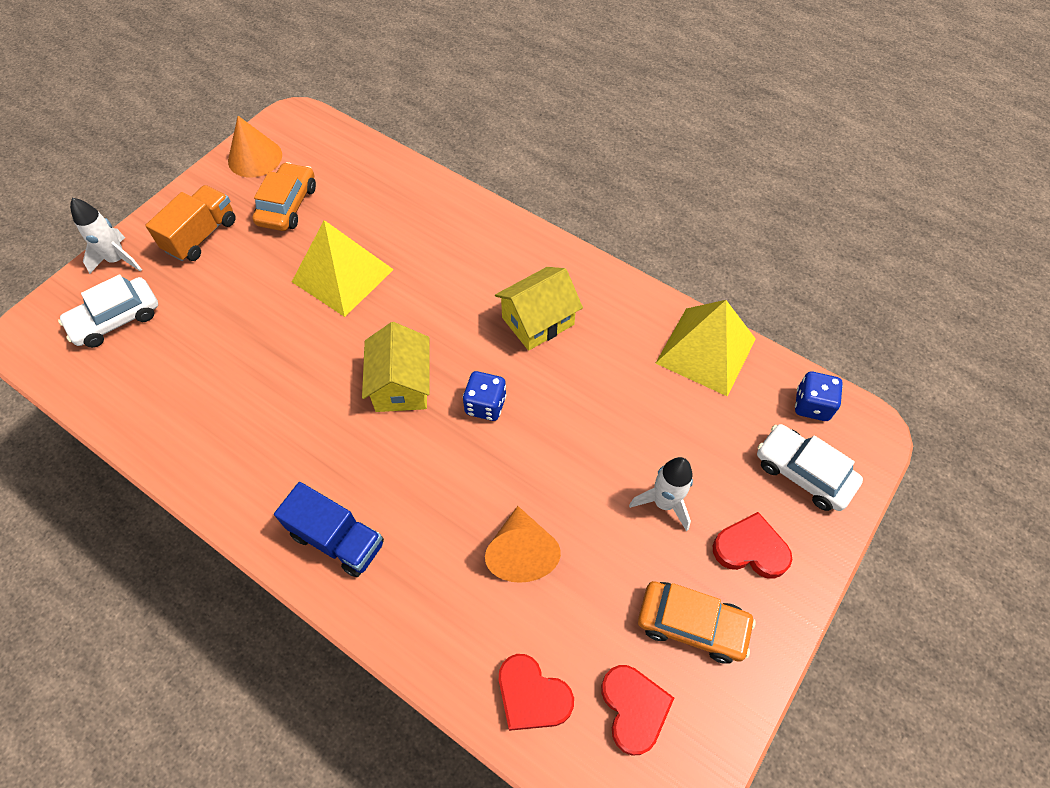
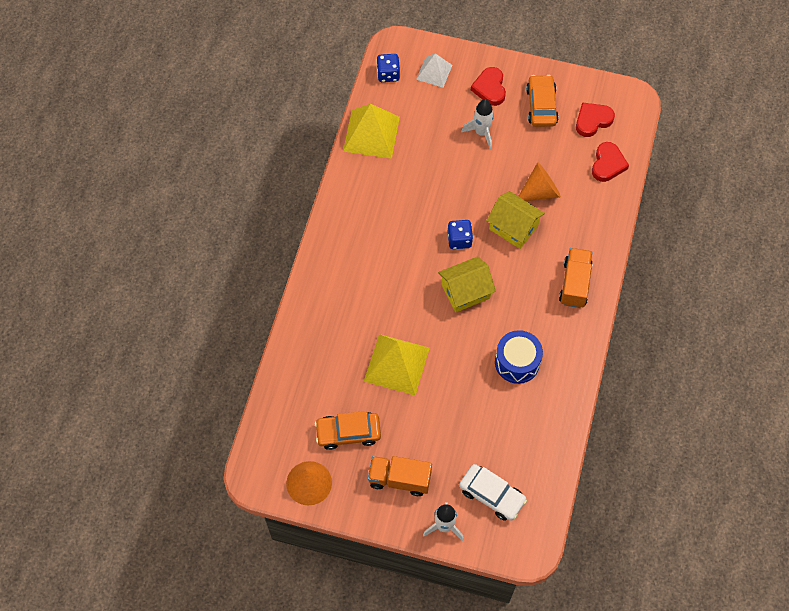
camera: 110 degrees left, 5 degrees up
blue truck [274,482,384,577] -> orange truck [559,248,593,308]
yellow house [495,267,583,351] -> yellow house moved to [486,191,545,249]
white car [757,424,863,511] -> white pyramid [416,53,452,87]
none -> blue drum [495,330,543,384]

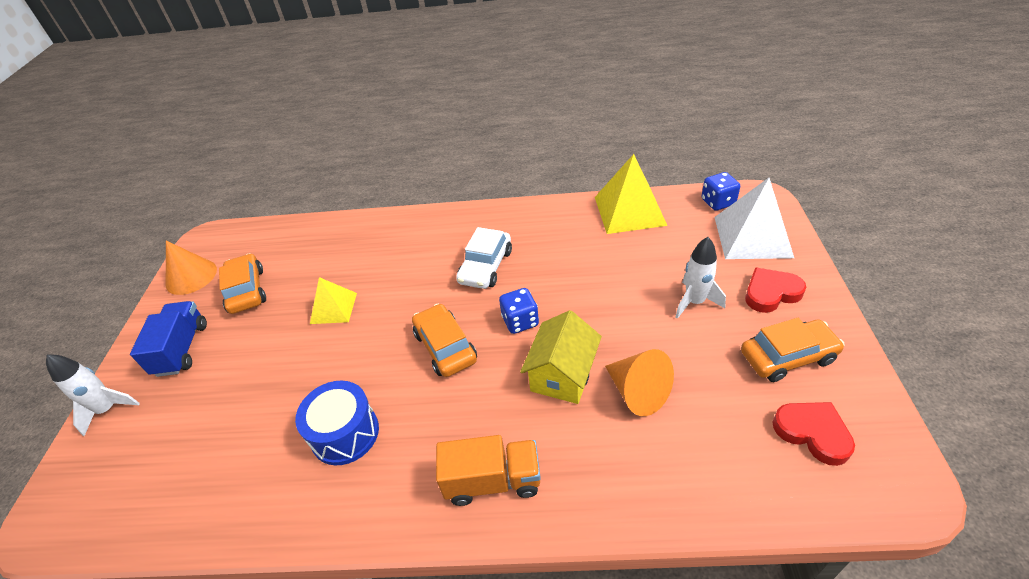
camera: 80 degrees right, 20 degrees down
yellow pyramid [364,334,430,395] -> yellow pyramid [310,277,357,324], size x0.60
orange truck [368,456,432,496] -> blue truck [130,301,207,377]
white pyramid [416,53,452,87] -> white pyramid [714,178,794,259], size x1.68
yellow house [438,256,496,312] -> orange car [412,304,477,377]
white car [459,464,527,521] -> white car moved to [456,227,512,289]
red heart [592,142,629,182] -> none

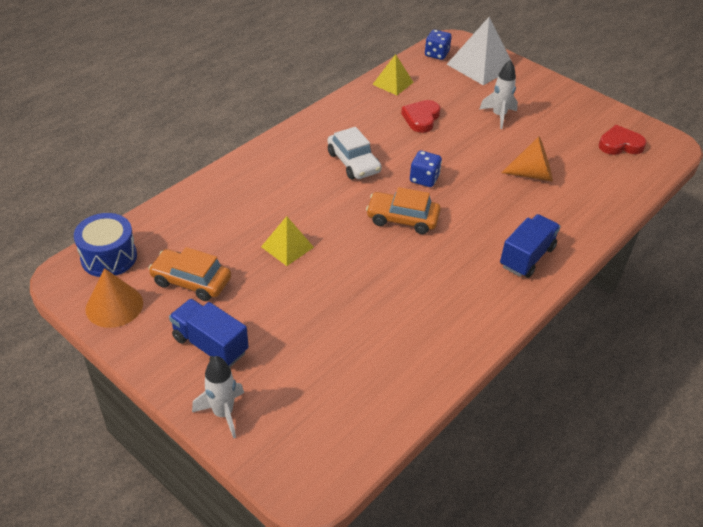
camera: 55 degrees left, 0 degrees up
blue drum [295,381,379,465] -> blue drum moved to [74,213,137,277]
orange truck [436,435,541,506] -> blue truck [500,214,561,278]
yellow house [520,310,602,404] -> none
yellow pyramid [595,154,667,234] -> yellow pyramid [372,54,414,95], size x0.60
orange car [741,318,845,382] -> none
red heart [745,267,806,313] -> red heart moved to [401,100,441,133]

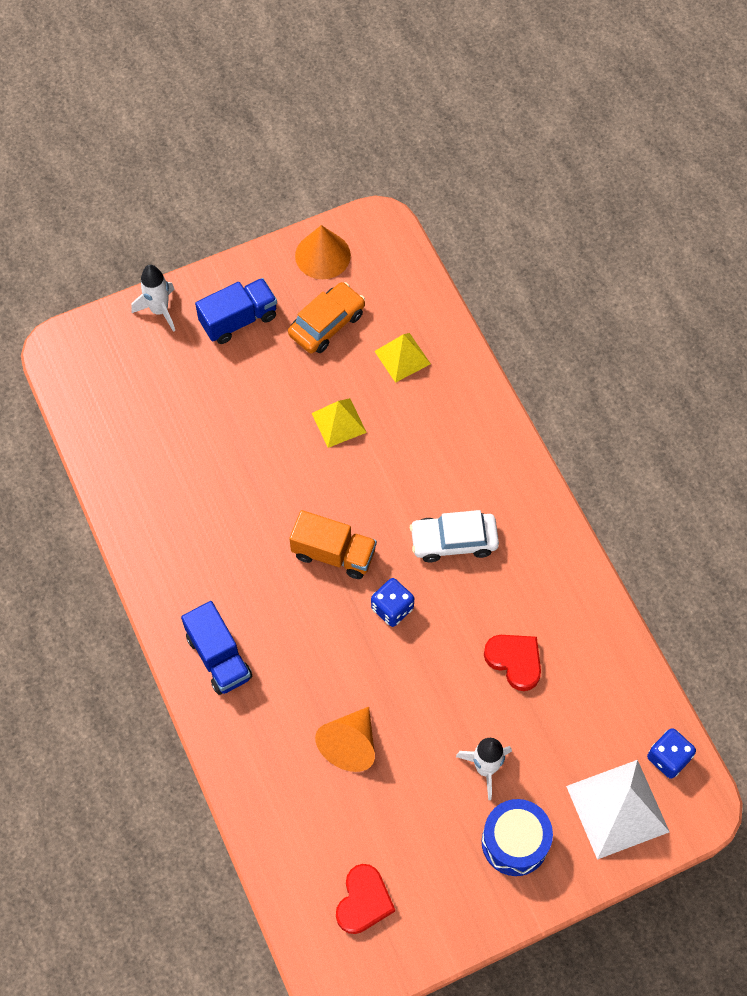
camera: 115 degrees right, 20 degrees up
blue drum [74,213,137,277] -> blue drum moved to [482,799,553,876]
orange car [366,187,441,234] -> orange truck [289,510,377,579]
yellow pyramid [372,54,414,95] -> yellow pyramid moved to [374,333,431,383]

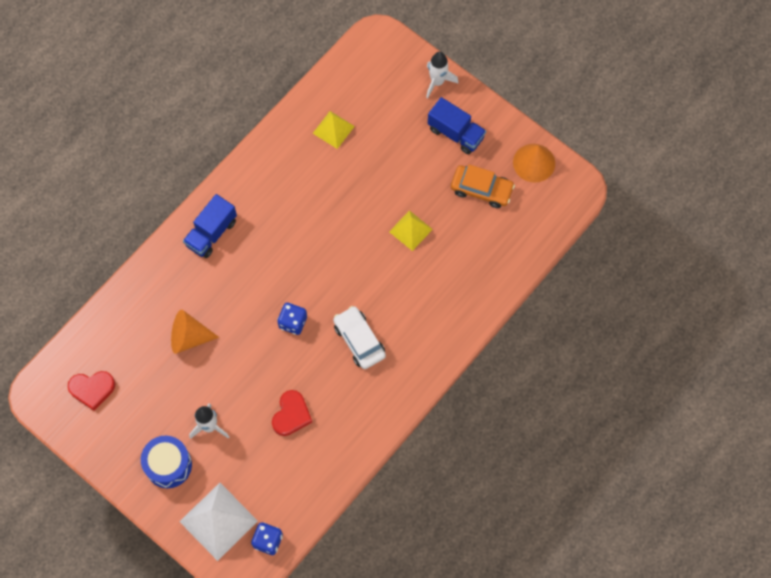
camera: 65 degrees right, 5 degrees up
orange truck [289,510,377,579] -> none
yellow pyramid [374,333,431,383] -> yellow pyramid moved to [313,111,355,149]

